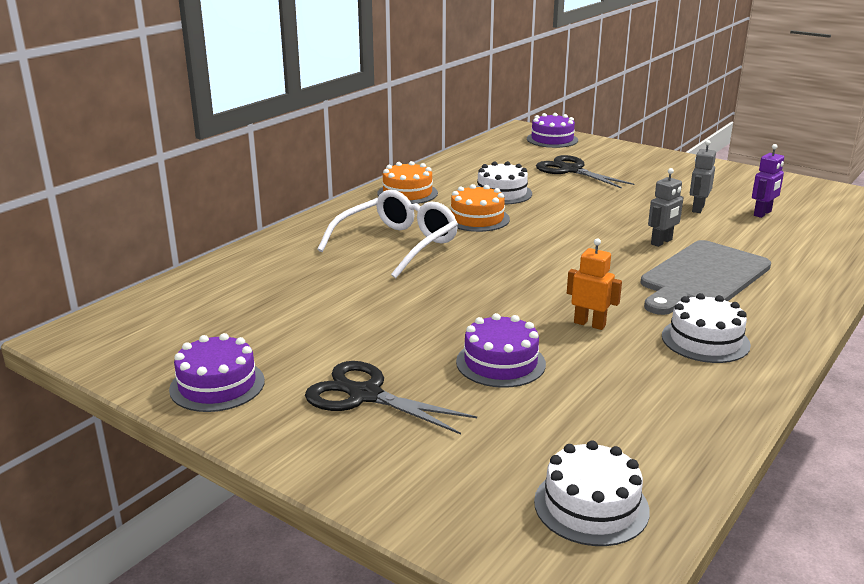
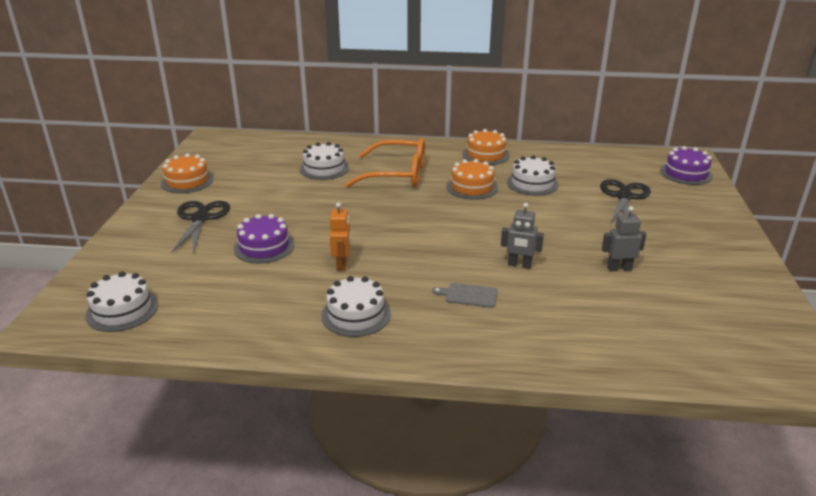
camera: 60 degrees right, 5 degrees up
purple cake [169,333,265,412] -> orange cake [161,153,214,193]
white glasses [317,190,458,278] -> orange glasses [345,138,425,188]
grey cutting board [641,240,771,315] -> grey cutting board [432,283,498,308], size x0.42
purple robot [752,144,784,218] -> none
none -> white cake [300,142,349,180]

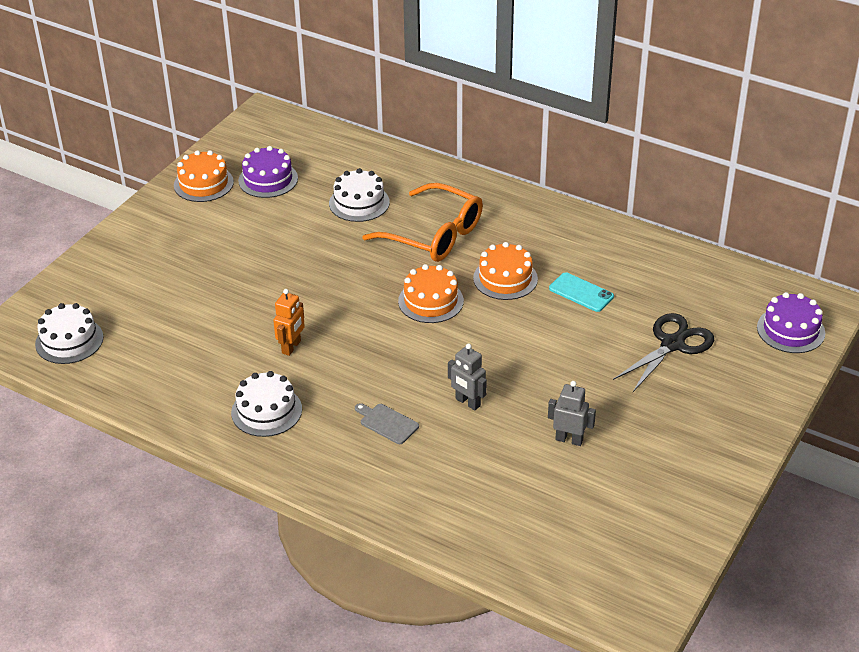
camera: 25 degrees right, 10 degrees up
black scissors [171,201,230,255] -> none
purple cake [234,214,295,263] -> purple cake moved to [238,146,298,198]
orange cake [462,129,510,165] -> orange cake moved to [398,264,464,323]
white cake [507,155,559,196] -> turquoise phone [549,272,614,312]

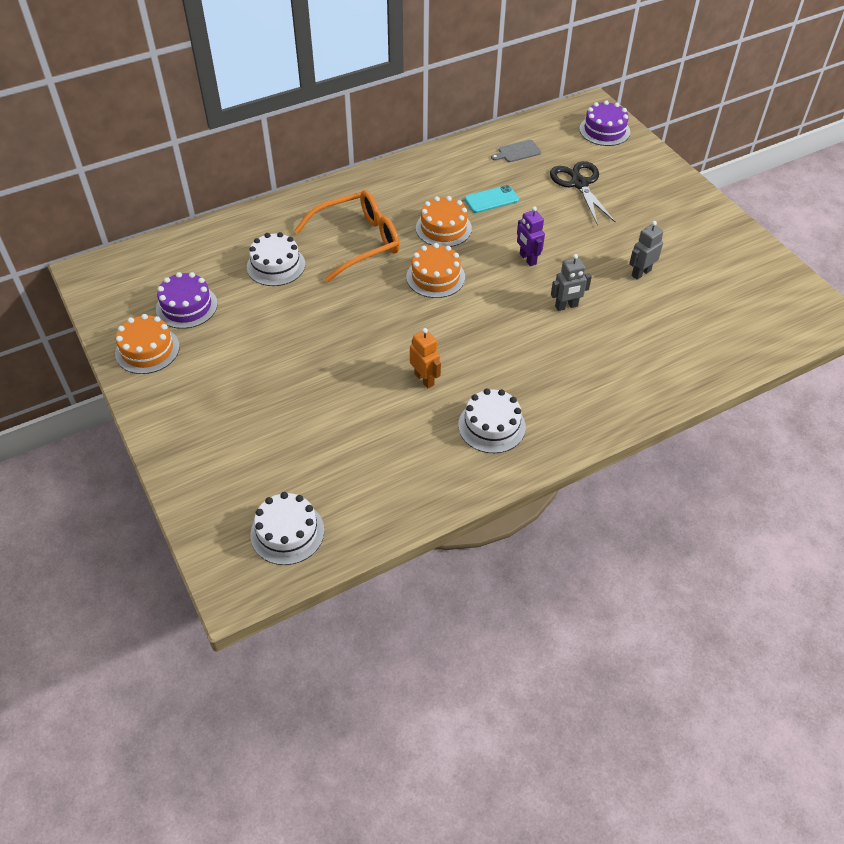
camera: 60 degrees left, 10 degrees up
grey cutting board [355,403,419,444] -> grey cutting board moved to [491,140,541,162]
none -> purple robot [517,206,545,266]

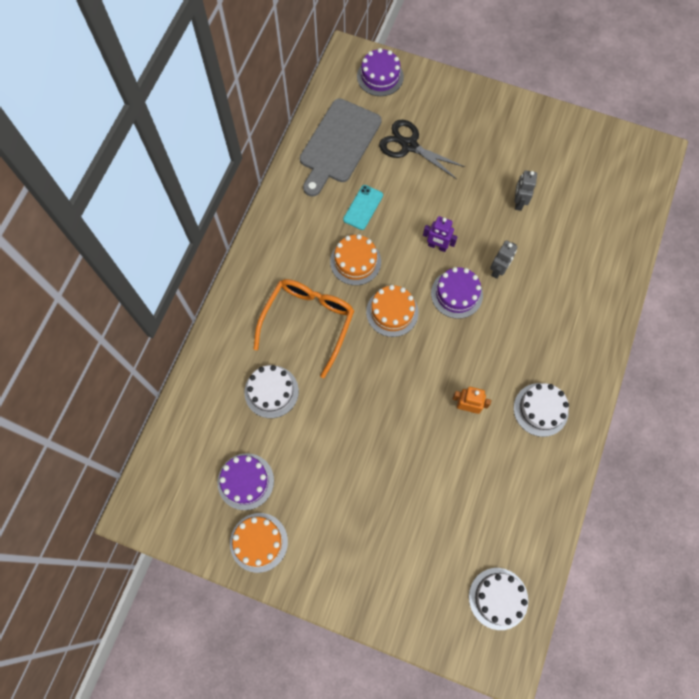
camera: 40 degrees left, 20 degrees up
grey cutting board [491,140,541,162] -> grey cutting board [300,98,382,196], size x2.38
none -> purple cake [431,267,483,319]

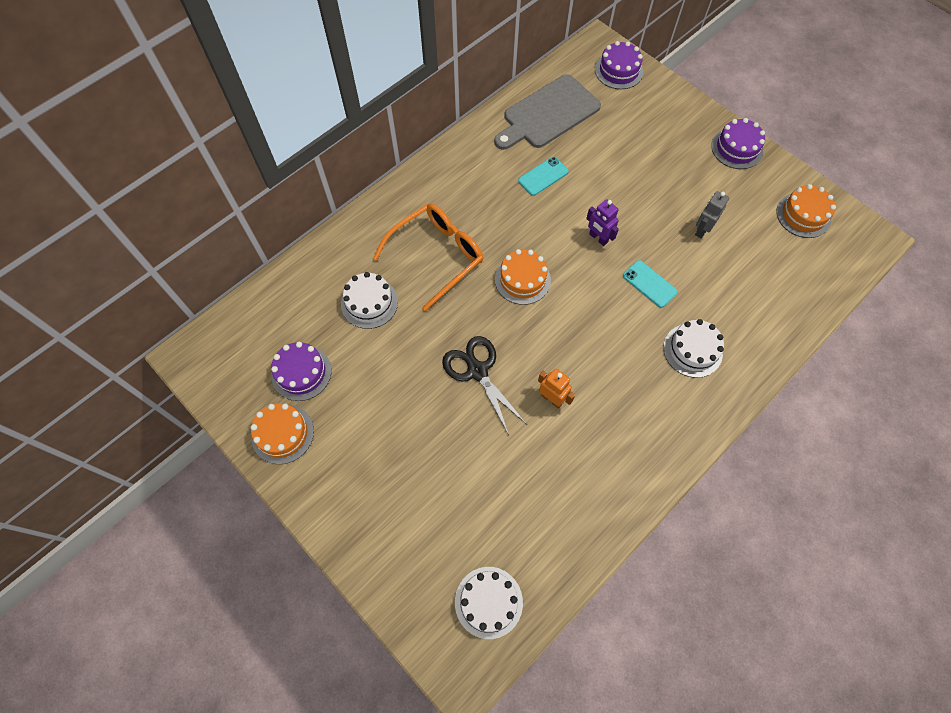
camera: 25 degrees right, 5 degrees down
orange cake [330,234,381,285] -> orange cake moved to [776,184,836,238]
black scissors [379,120,465,179] -> black scissors moved to [442,336,526,435]
purple cake [431,267,483,319] -> purple cake moved to [711,118,765,169]
grey robot [490,240,517,279] -> turquoise phone [623,260,678,308]
white cake [514,383,569,437] -> white cake moved to [663,319,724,378]

